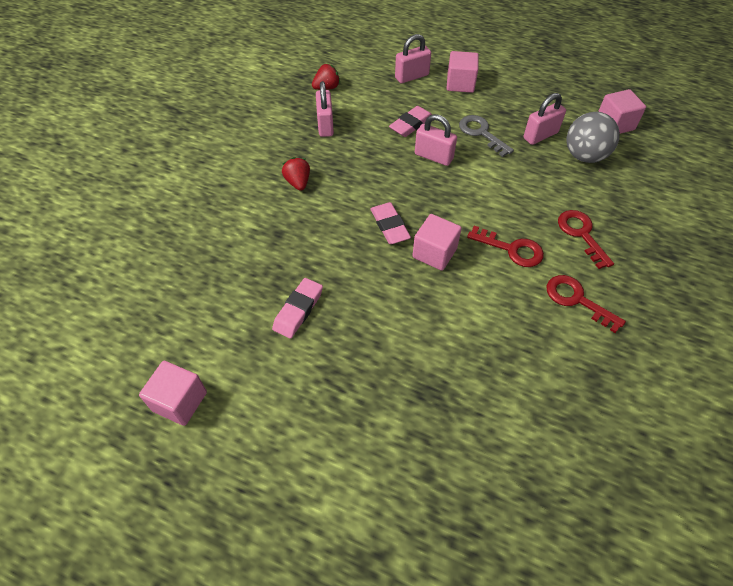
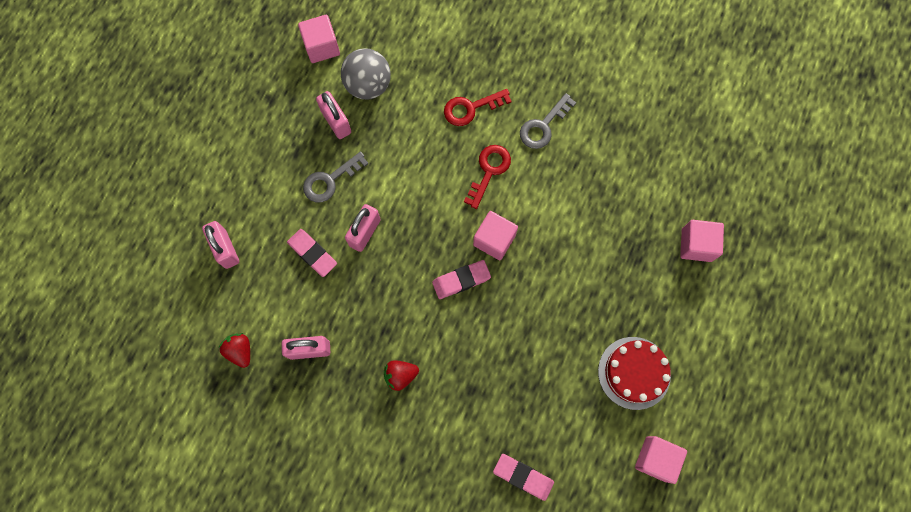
camera: 90 degrees left, 20 degrees up
pink eraser [272,278,323,339] -> pink eraser moved to [493,454,554,501]
pink cube [447,51,479,93] -> pink cube moved to [680,220,724,262]
red key [547,275,626,333] -> grey key [520,93,576,149]
none -> red cake [598,337,671,410]

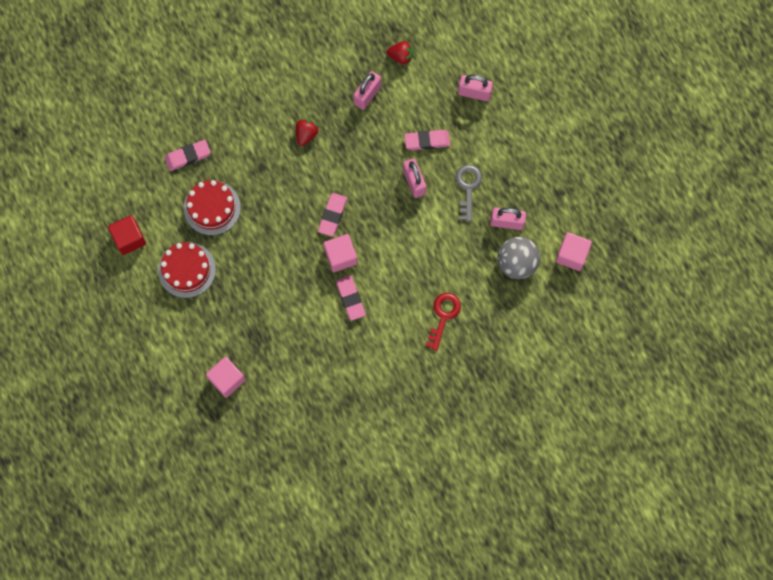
camera: 130 degrees right, 0 degrees up
red key [464,145,511,209] -> none
grey key [520,93,576,149] -> none
pink cube [635,436,687,484] -> red cube [108,215,146,255]
none -> red cake [184,180,241,235]
none -> pink eraser [336,275,366,321]

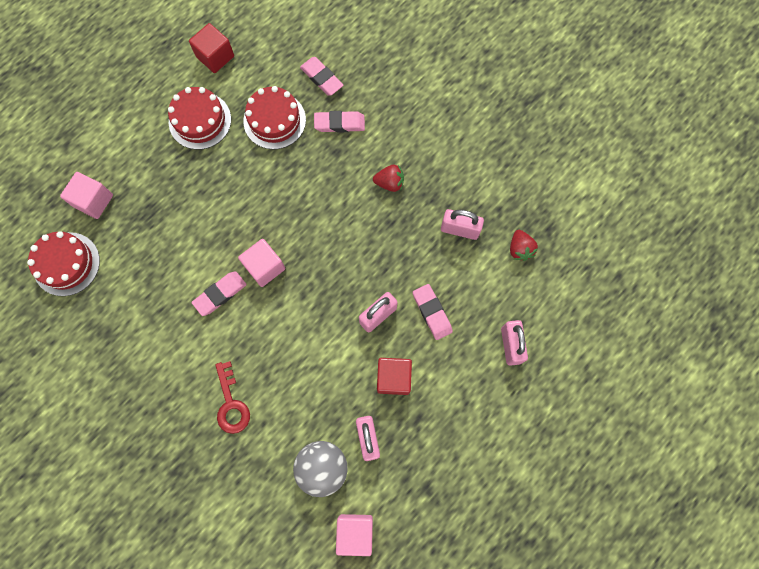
camera: 70 degrees right, 0 degrees up
pink eraser [318,193,347,236] -> pink eraser moved to [314,111,365,133]
red key [426,293,461,351] -> red key turned 75 degrees clockwise [215,361,250,434]
grey key [455,165,482,221] -> red cube [377,358,412,395]
none -> red cake [27,231,100,296]

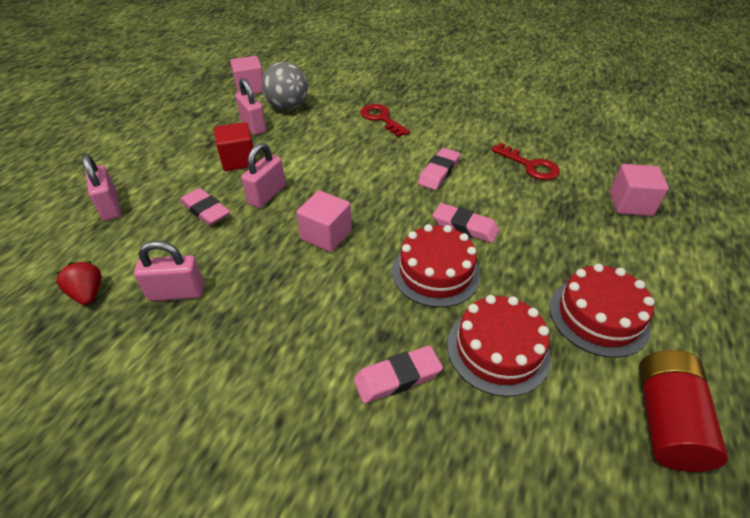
camera: 160 degrees right, 30 degrees down
red cake [27,231,100,296] -> red cake moved to [392,224,481,307]
red cube [189,23,234,73] -> red battery [639,350,728,472]
pink cube [238,239,285,287] -> pink cube moved to [296,191,352,252]
pink eraser [300,57,344,96] -> pink eraser moved to [433,203,499,243]
red strawberry [373,165,404,192] -> none
none -> red key [491,143,560,180]

